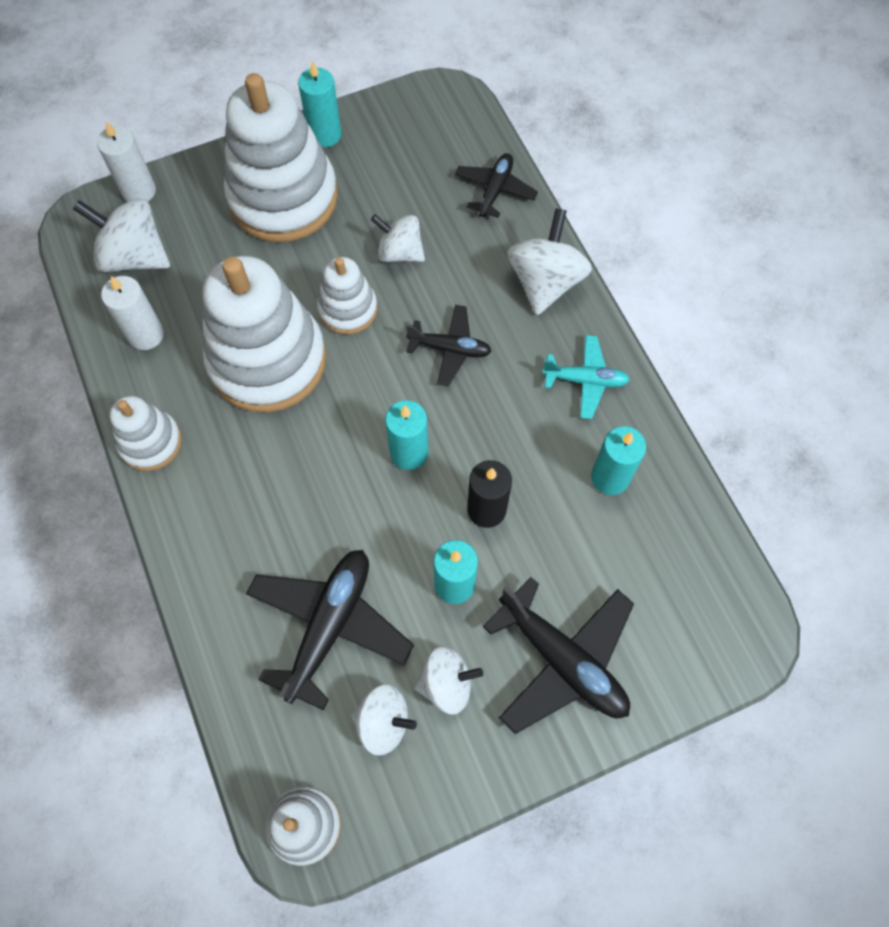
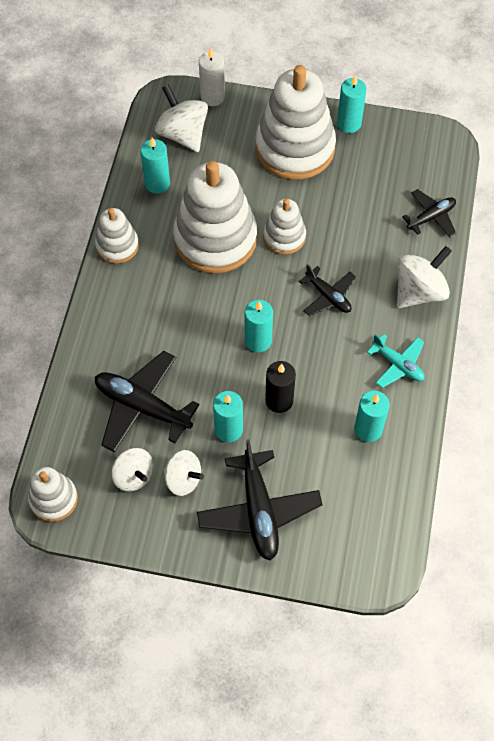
camera: 35 degrees right, 5 degrees down
white candle [101,276,164,350] -> turquoise candle [140,138,170,194]
black plane [246,550,414,710] -> black plane turned 120 degrees counterclockwise [95,351,199,453]
white spinning top [371,214,425,262] -> none

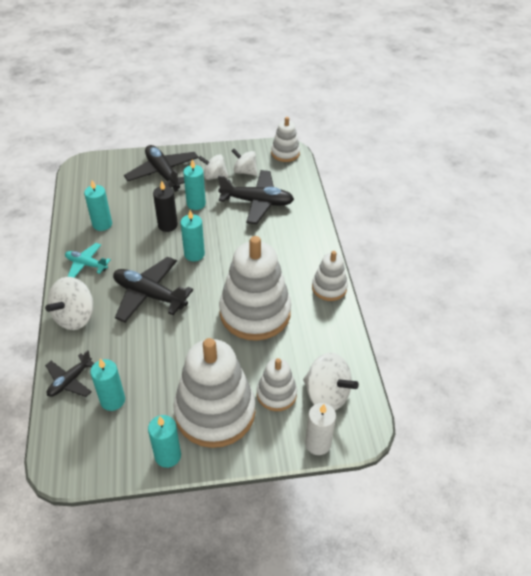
camera: 160 degrees right, 15 degrees down
turquoise candle [140,138,170,194] -> turquoise candle moved to [90,359,125,411]
white stacking toy [263,199,306,254] -> white stacking toy moved to [257,358,297,411]
black plane [299,264,356,316] -> black plane [113,257,193,323], size x1.71

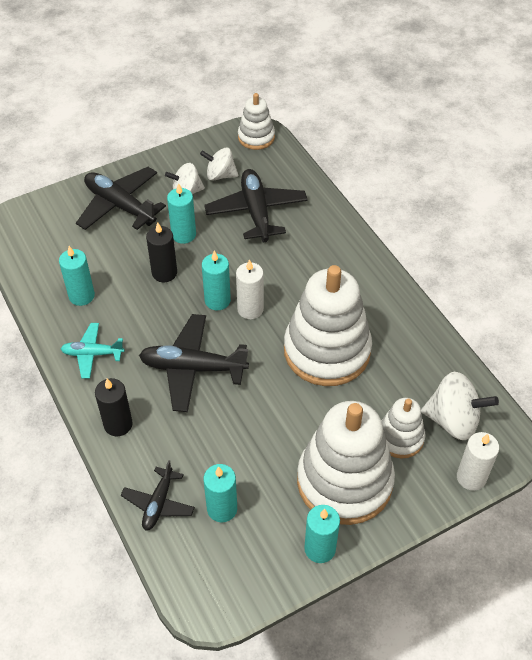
camera: 20 degrees left, 5 degrees up
white spinning top [45,277,93,330] -> black candle [95,378,133,436]
black plane [218,170,294,224] -> black plane turned 90 degrees counterclockwise [204,169,308,242]
white stacking toy [312,251,348,301] -> none
none -> white candle [236,259,264,319]

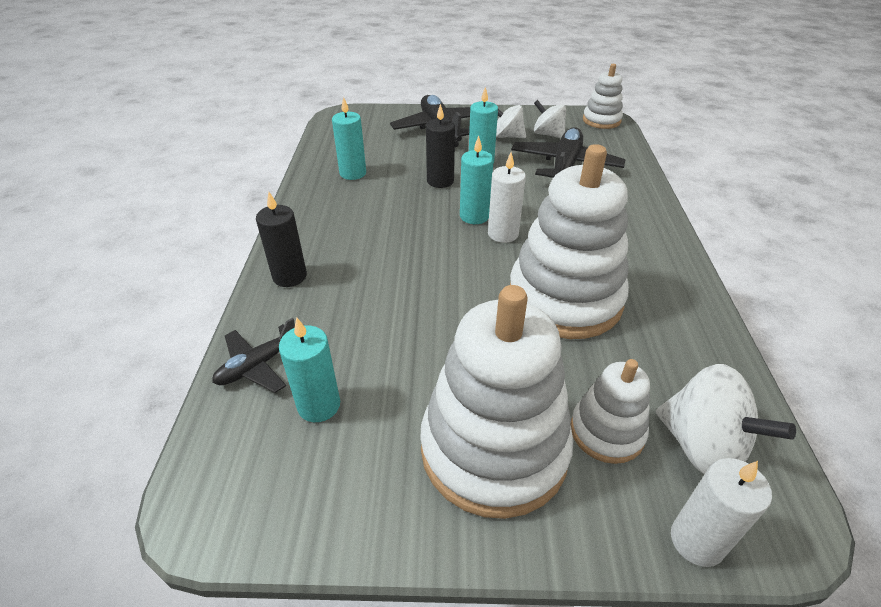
camera: 30 degrees right, 10 degrees down
turquoise plane [61,323,125,379] -> none
black plane [139,314,249,412] -> none
turquoise candle [304,505,340,563] -> none

